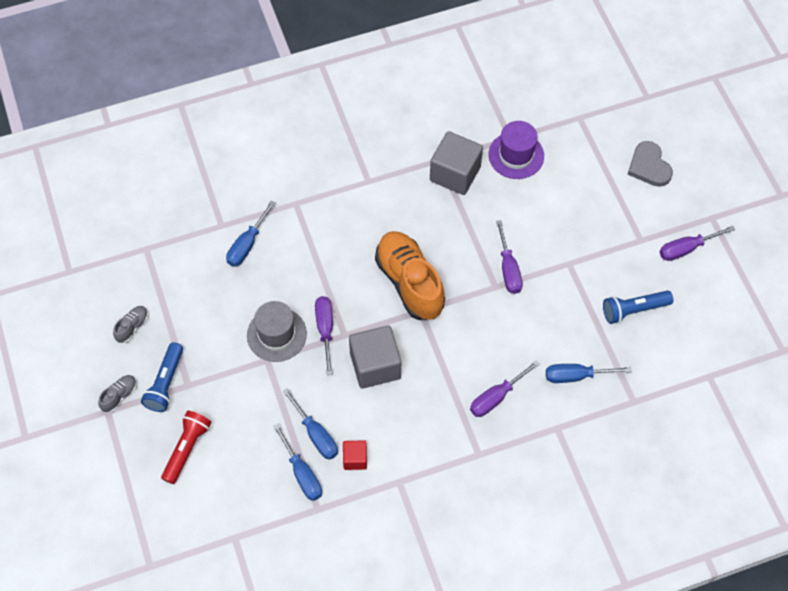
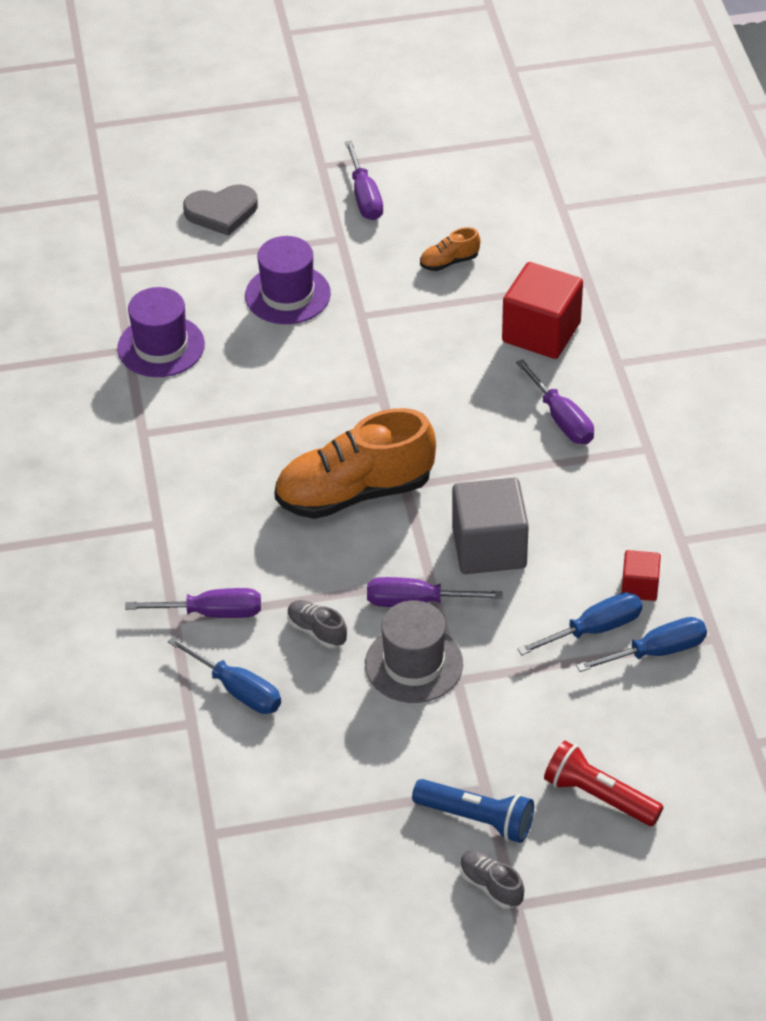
camera: 80 degrees left, 15 degrees down
grey shoe [113,306,148,343] -> grey shoe moved to [287,600,347,648]
grey cube [430,131,483,195] -> none
purple screwdriver [496,220,522,294] -> purple screwdriver moved to [125,588,261,618]
blue screwdriver [546,364,632,383] -> red cube [502,262,583,359]
blue flashlight [603,291,673,324] -> orange shoe [420,227,480,271]
none -> purple hat [245,236,331,324]

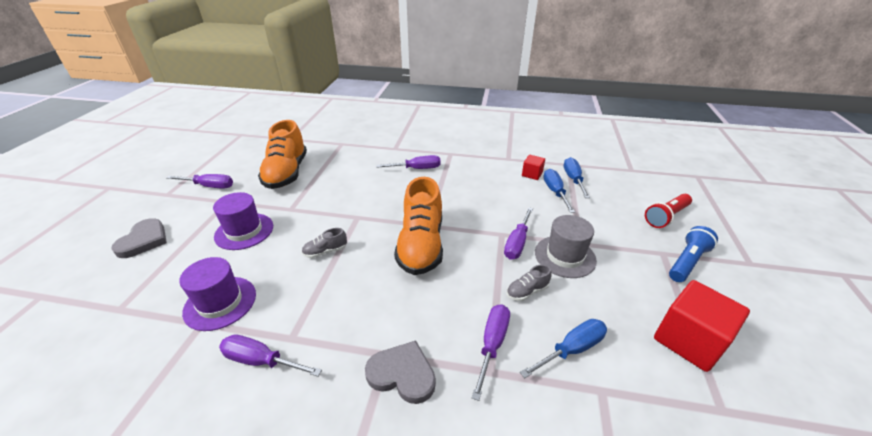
camera: 70 degrees left, 10 degrees down
orange shoe [420,227,480,271] -> orange shoe [258,120,307,189], size x2.36
grey cube [452,478,529,574] -> none
grey shoe [460,850,524,909] -> grey shoe moved to [302,228,347,258]
red cube [502,262,583,359] -> red cube moved to [654,280,750,372]
none -> purple screwdriver [219,334,322,376]
none -> grey heart [365,340,436,404]

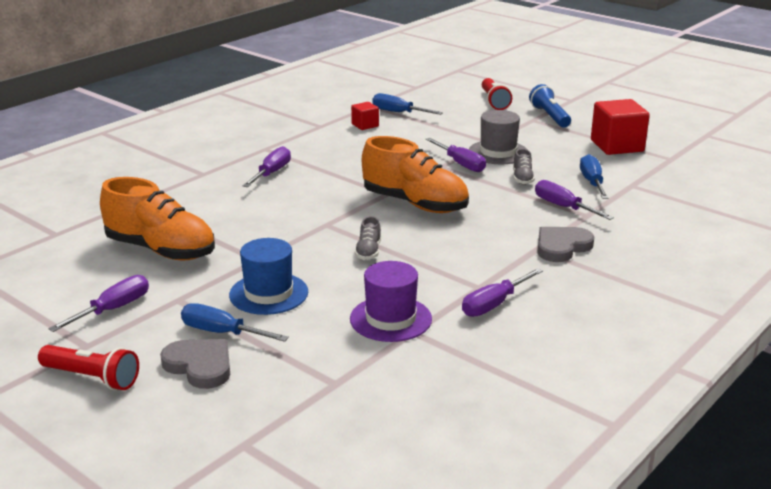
camera: 60 degrees left, 10 degrees down
purple hat [213,192,273,250] -> blue hat [229,238,308,315]
blue screwdriver [543,169,575,213] -> blue screwdriver moved to [181,303,289,342]
none -> red flashlight [38,345,139,390]

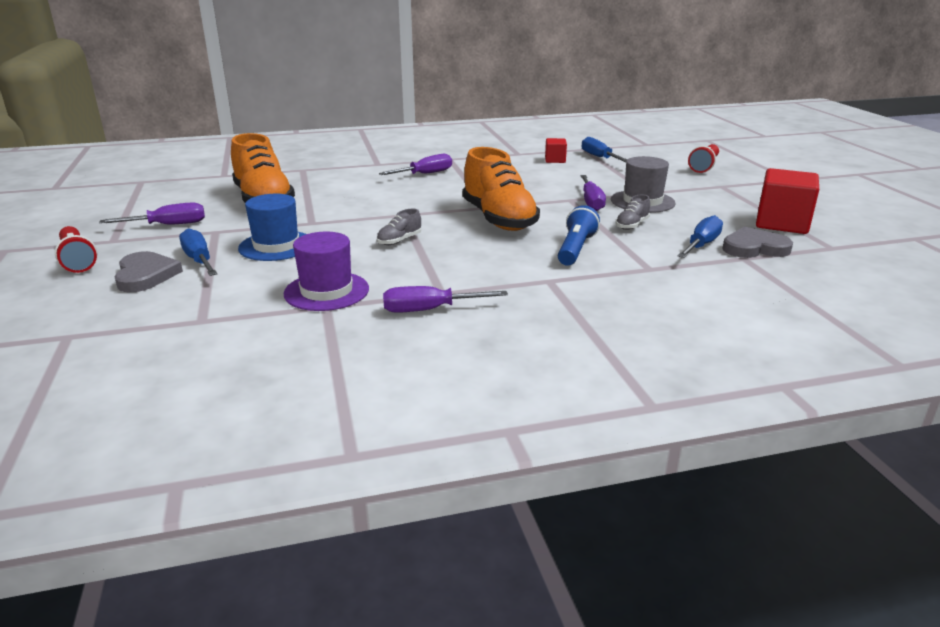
camera: 35 degrees right, 0 degrees up
blue flashlight [529,84,571,127] -> blue flashlight moved to [558,205,600,266]
purple screwdriver [535,180,614,220] -> none
grey heart [537,227,595,262] -> grey heart moved to [722,226,793,258]

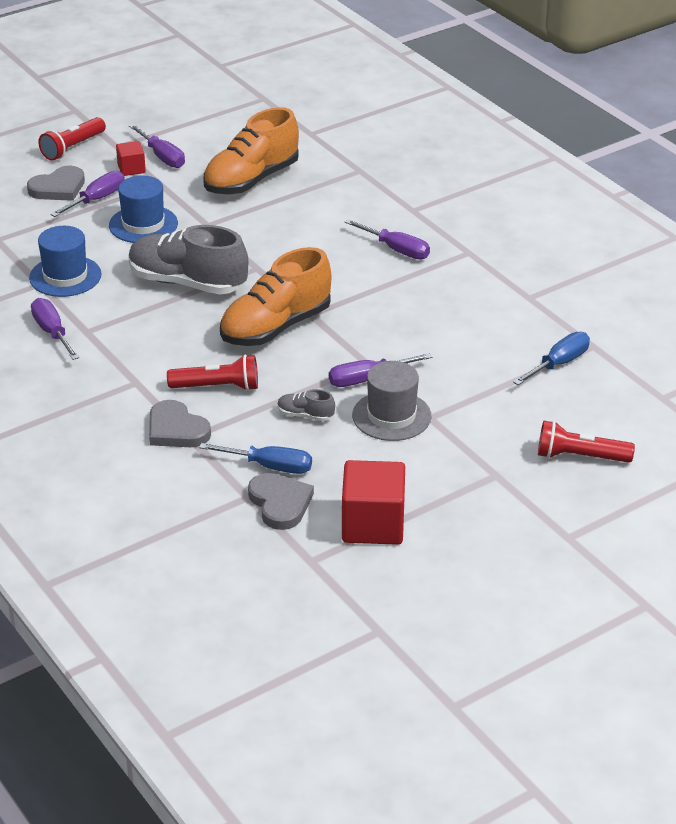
camera: 70 degrees right, 10 degrees up
blue screwdriver [179,228,217,276] -> purple screwdriver [50,171,125,217]
purple hat [284,231,369,311] -> blue hat [29,226,101,297]
grey shoe [377,209,421,245] -> grey shoe [129,225,248,295], size x2.36
red cube [545,138,567,163] -> red cube moved to [116,141,146,176]
blue flashlight [558,205,600,266] -> red flashlight [167,355,258,391]
none -> grey heart [149,400,211,447]

